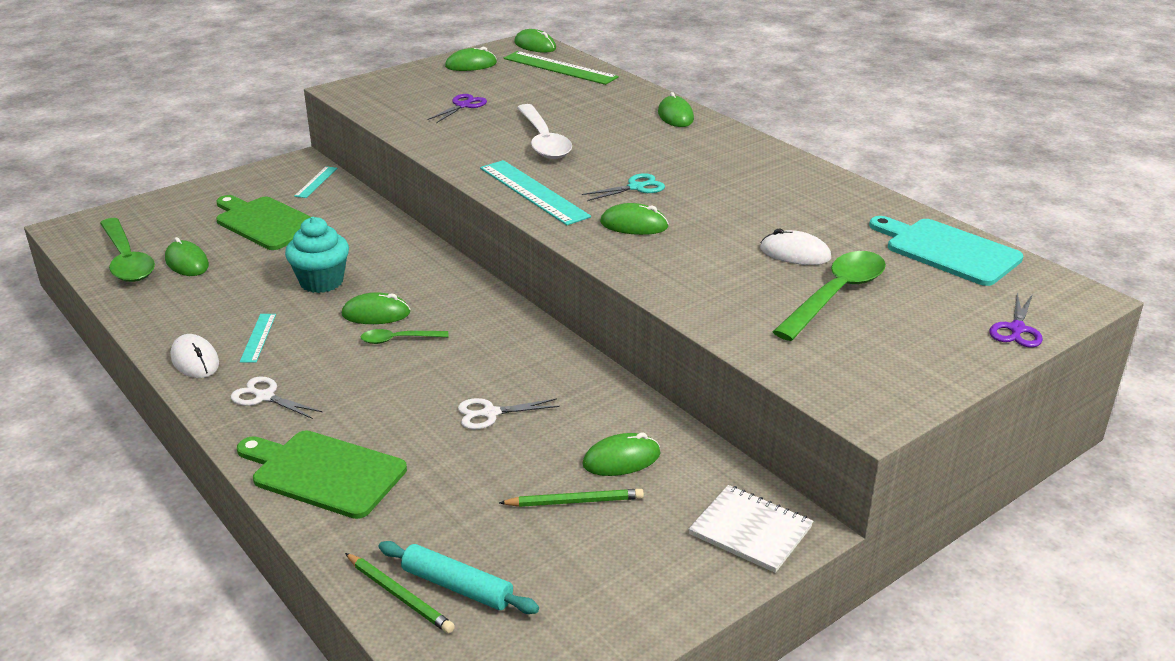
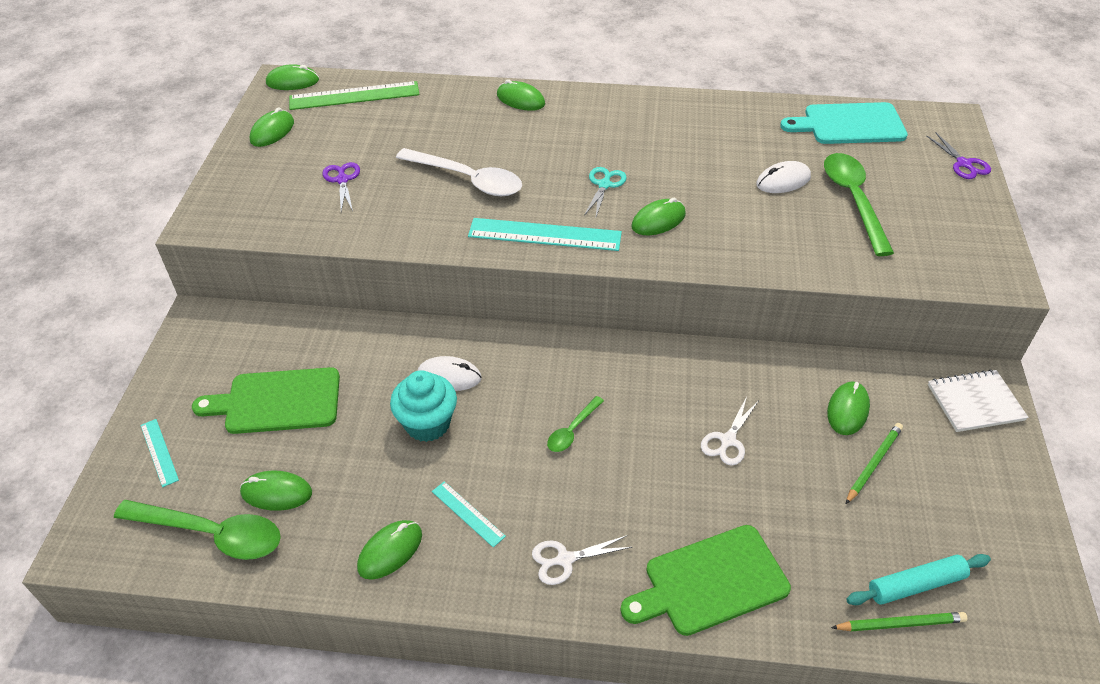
camera: 45 degrees left, 15 degrees up
white mouse [171,334,219,378] -> white mouse moved to [418,356,482,391]
turquoise ruler [294,166,337,198] -> turquoise ruler moved to [141,419,179,487]
green mouse [342,292,410,324] -> green mouse moved to [357,520,422,580]

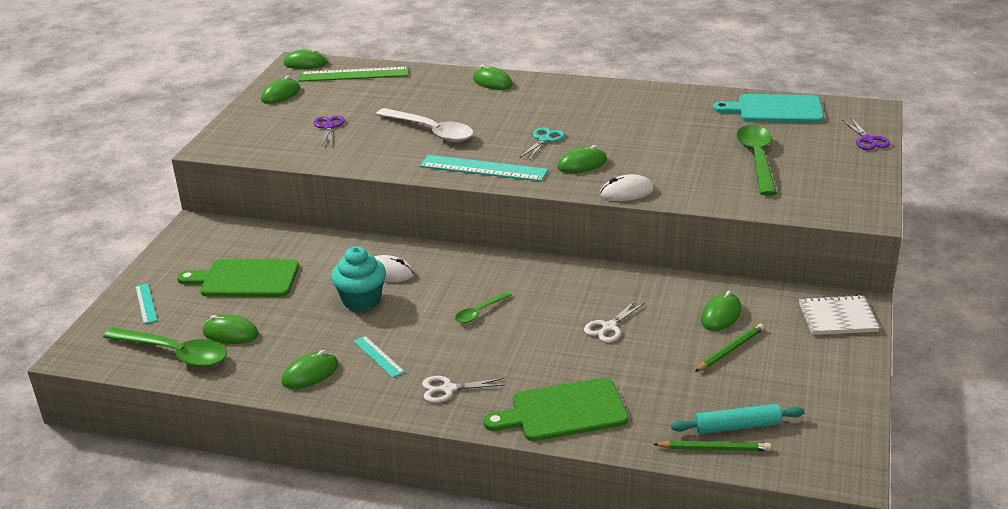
camera: 10 degrees right, 15 degrees down
white mouse [756,161,811,193] -> white mouse moved to [600,174,654,201]

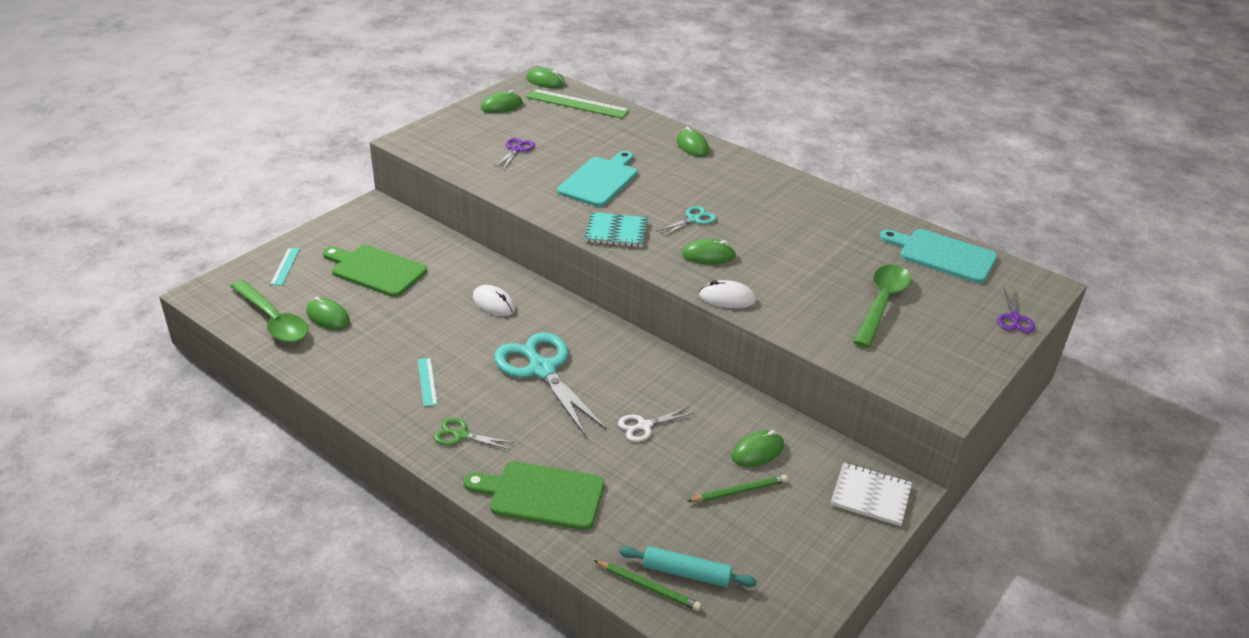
camera: 20 degrees right, 5 degrees up
green mouse [281,350,338,389] -> none
turquoise cupcake [331,246,386,311] -> none
white spoon [376,108,473,142] -> turquoise cutting board [557,151,637,207]
turquoise ruler [420,155,548,181] -> turquoise notebook [584,212,648,247]
white scissors [422,376,505,403] -> green scissors [434,418,515,450]
green spoon [455,291,512,323] -> turquoise scissors [494,332,607,437]

